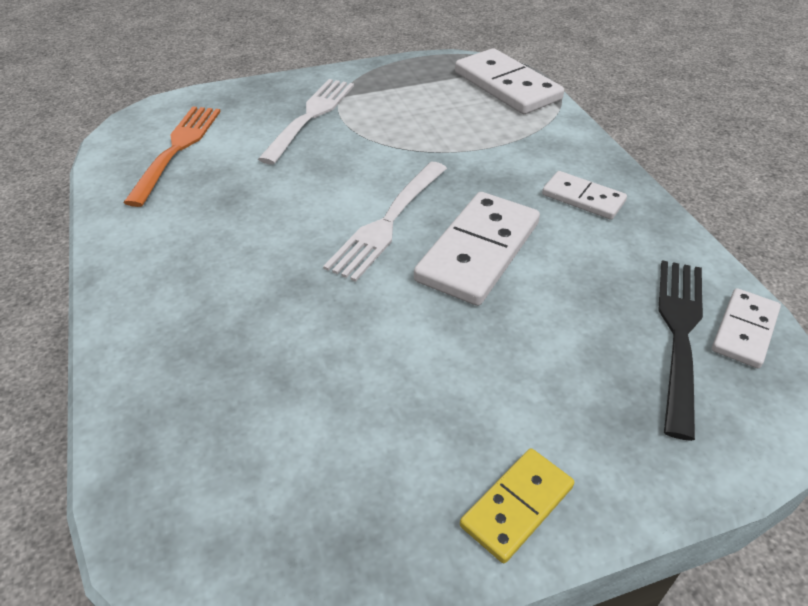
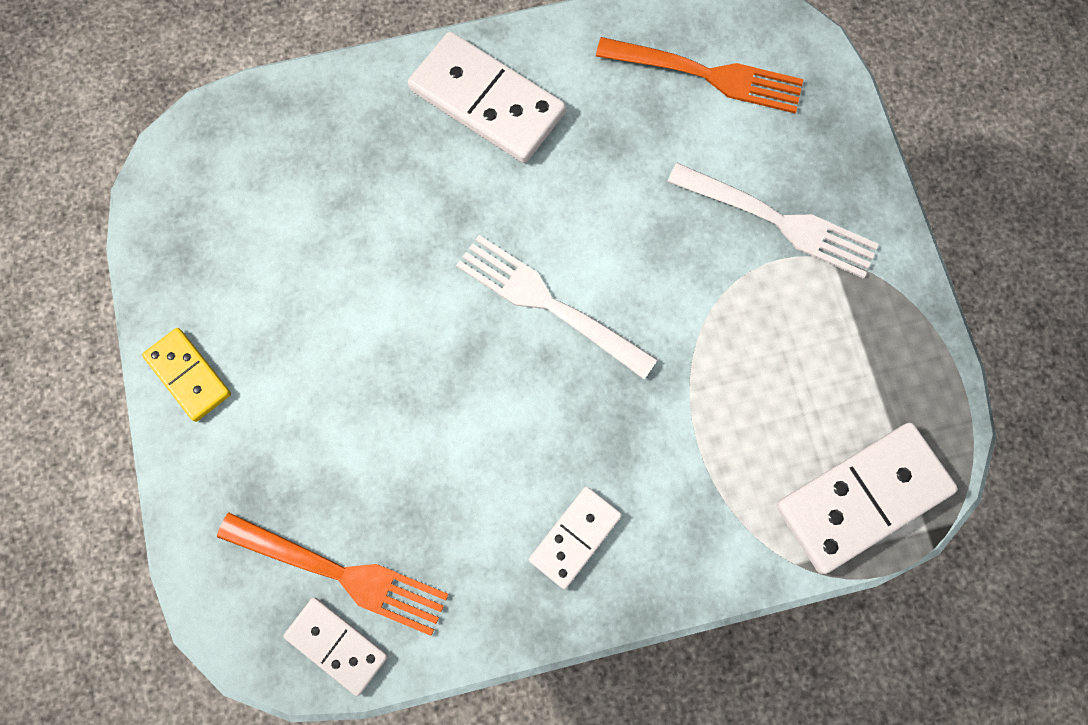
camera: 95 degrees right, 30 degrees up
white domino [414,192,540,306] -> white domino moved to [408,32,566,163]
black fork [658,260,703,441] -> orange fork [217,513,449,636]

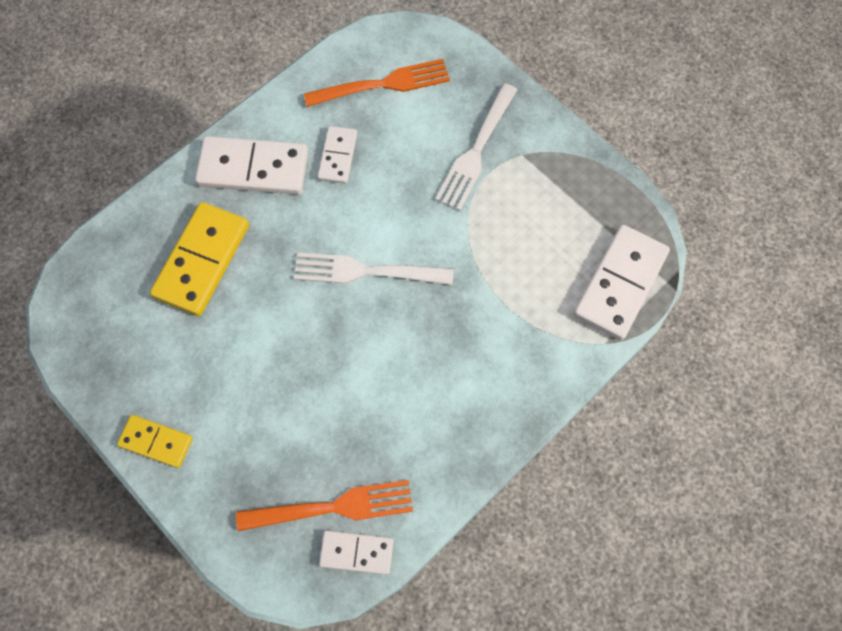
camera: 30 degrees left, 5 degrees down
white domino [529,487,622,589] -> white domino moved to [317,126,357,184]
white fork [667,163,879,278] -> white fork turned 120 degrees clockwise [435,83,517,211]
none -> yellow domino [150,202,249,316]

